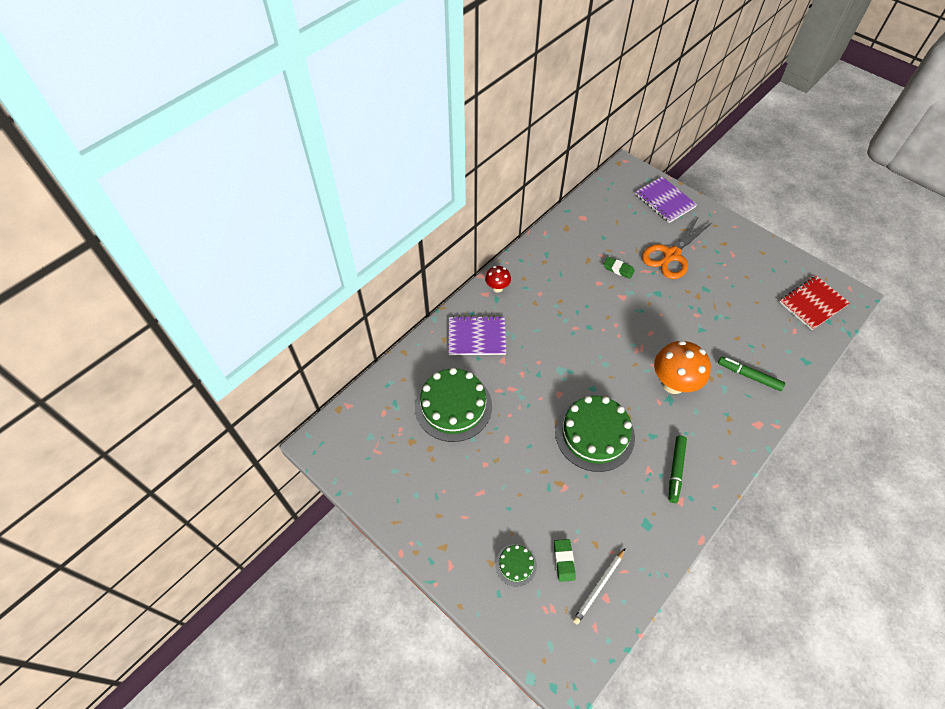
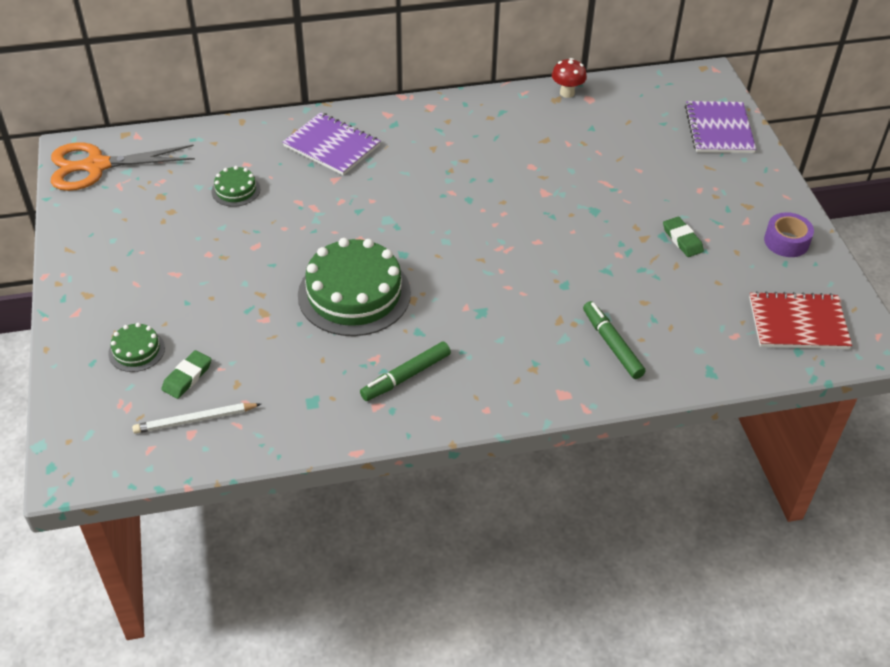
camera: 35 degrees right, 10 degrees down
green cake [415,368,492,442] -> green cake [211,166,260,207], size x0.47
red mushroom [485,266,511,293] -> red mushroom moved to [552,58,587,98]
green eraser [603,257,635,279] -> green eraser moved to [663,217,704,257]
orange scissors [642,216,713,279] -> orange scissors moved to [51,143,195,191]
orange mushroom [654,340,711,394] -> none
none -> purple tape [764,212,814,257]

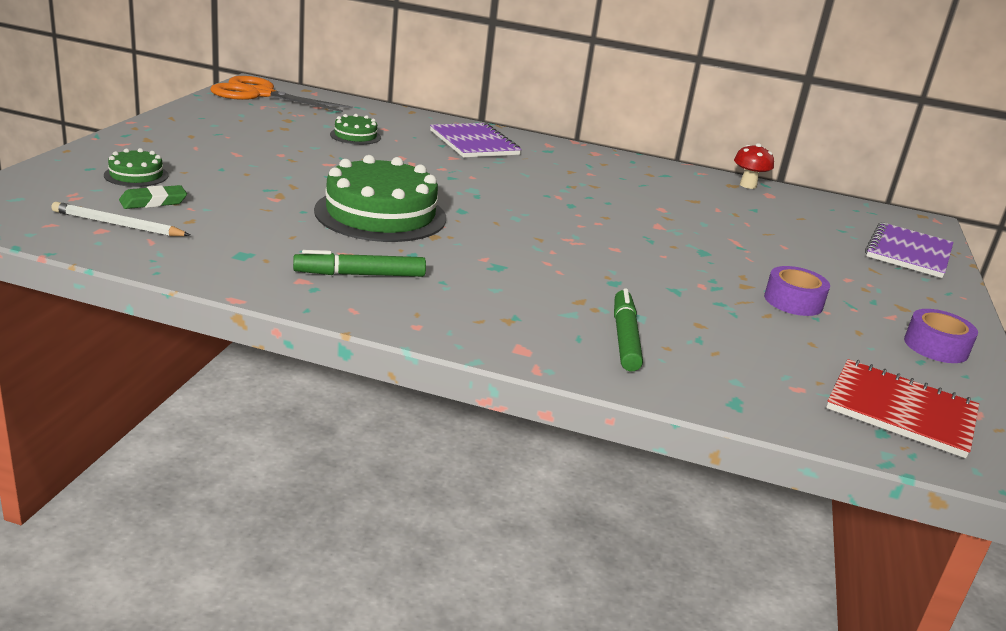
camera: 25 degrees right, 20 degrees down
green eraser [663,217,704,257] -> purple tape [764,266,830,316]

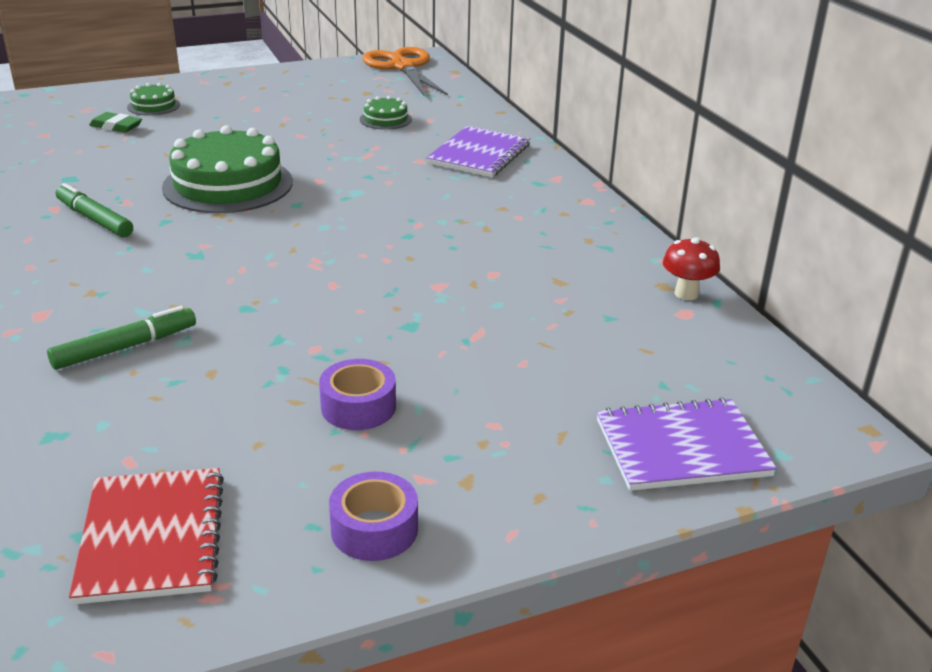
camera: 55 degrees right, 5 degrees up
white pencil [52,202,190,236] -> none

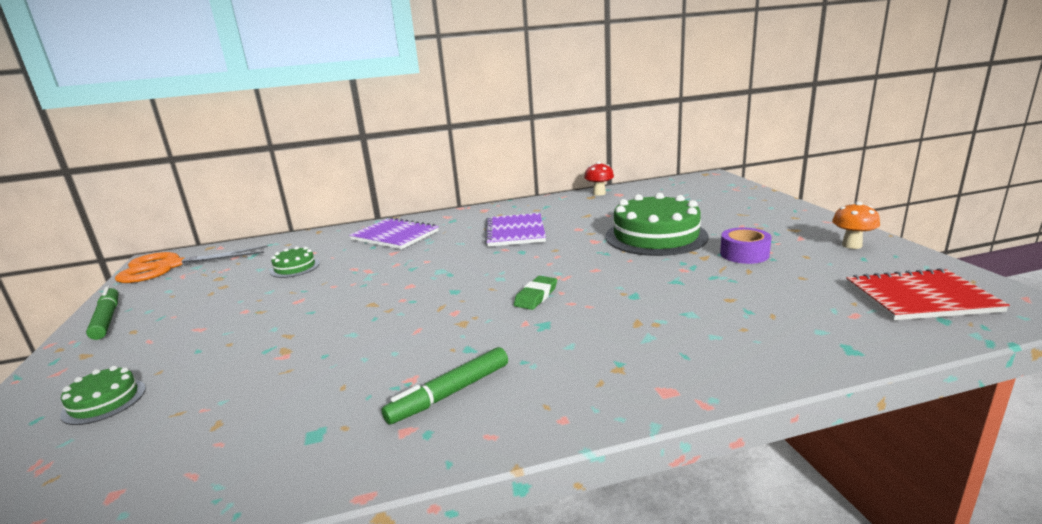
camera: 80 degrees left, 10 degrees down
green marker [47,306,196,370] -> green marker moved to [86,286,119,340]
green eraser [89,112,142,133] -> green eraser moved to [514,276,557,310]
green cake [162,125,293,213] -> green cake moved to [605,193,709,256]
purple tape [329,471,418,561] -> orange mushroom [832,202,880,249]
purple notebook [597,398,777,491] -> purple notebook moved to [485,213,546,247]

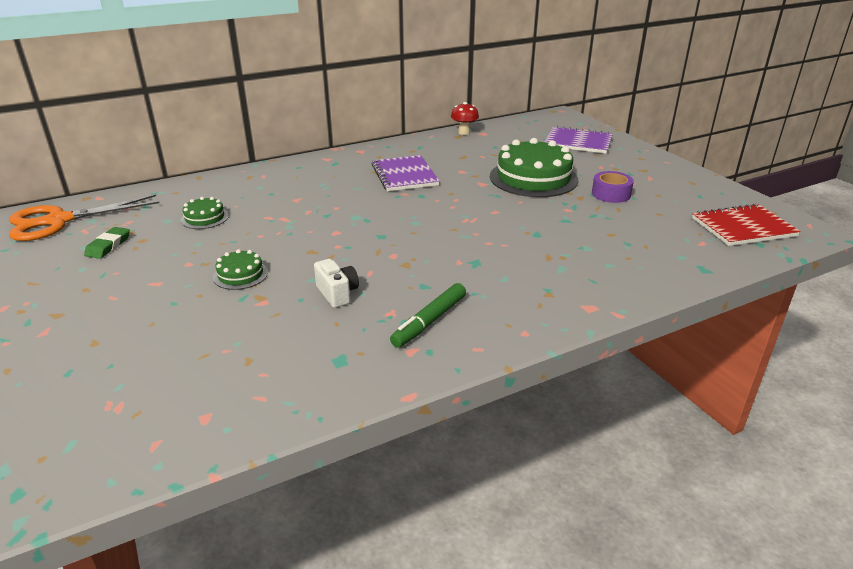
camera: 15 degrees left, 10 degrees up
green cake [60,366,146,425] -> green cake moved to [213,249,268,290]
green marker [86,286,119,340] -> none
purple notebook [349,217,439,249] -> purple notebook moved to [545,126,613,154]
green eraser [514,276,557,310] -> green eraser moved to [84,227,130,259]
orange mushroom [832,202,880,249] -> none
none -> white camera [314,259,359,308]

